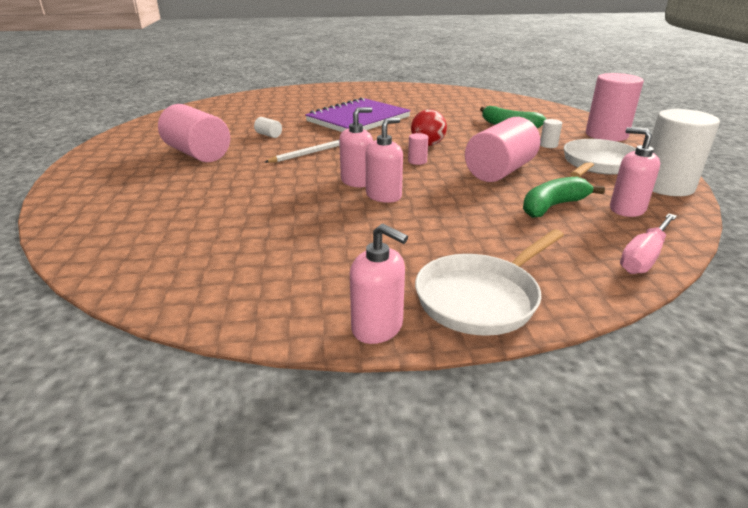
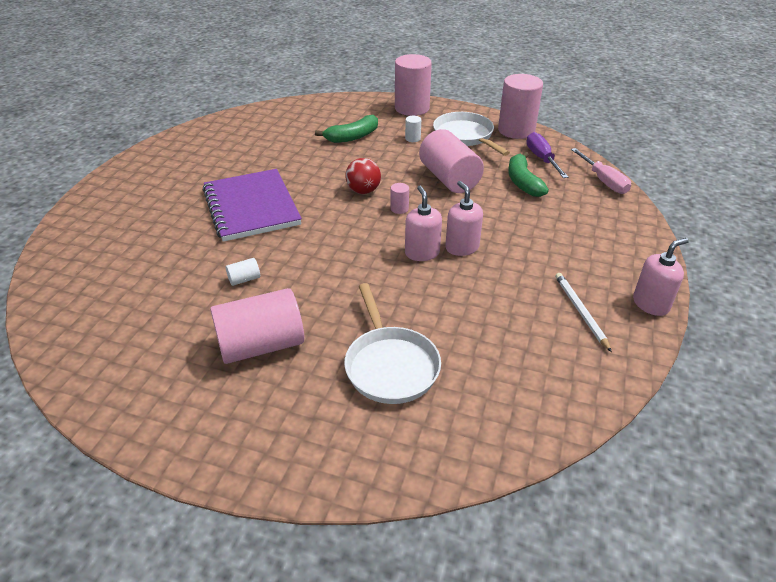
camera: 65 degrees left, 10 degrees up
white pencil [265,140,340,163] -> white pencil moved to [555,273,612,352]
white pan [415,229,564,336] -> white pan moved to [344,283,441,404]
pink soap dispenser [610,127,660,217] -> purple screwdriver [526,132,568,178]
white cylinder [649,109,720,196] -> pink cylinder [498,74,543,139]

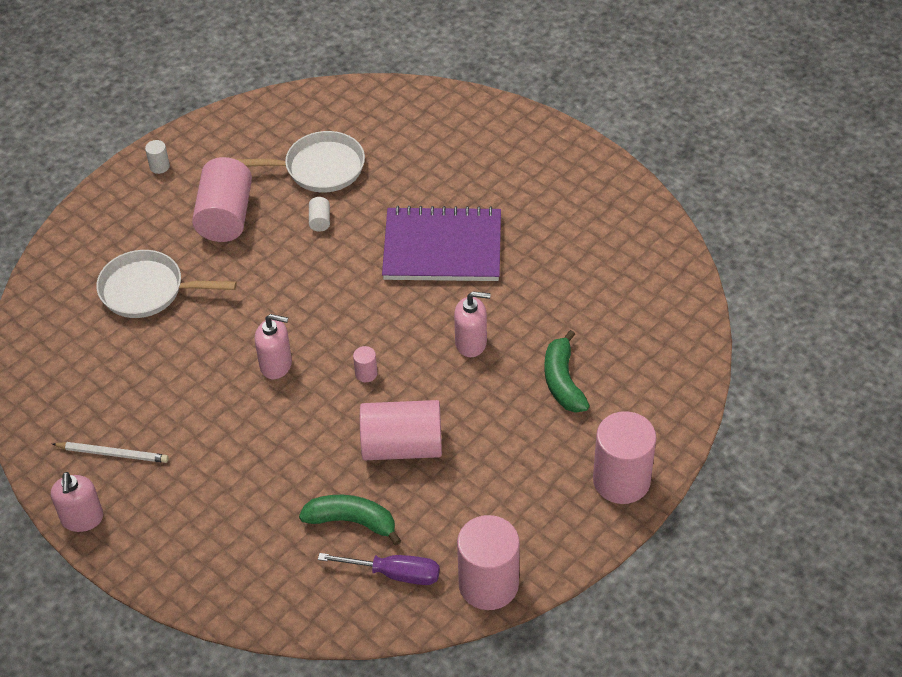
camera: 115 degrees right, 10 degrees up
red ball [345,158,381,194] -> none
white cylinder [405,116,421,142] -> white cylinder moved to [145,140,170,174]
white pan [433,112,510,156] -> white pan moved to [236,131,365,193]
pink soap dispenser [445,181,483,256] -> pink soap dispenser moved to [454,291,491,357]
pink screwdriver [571,148,631,194] -> none

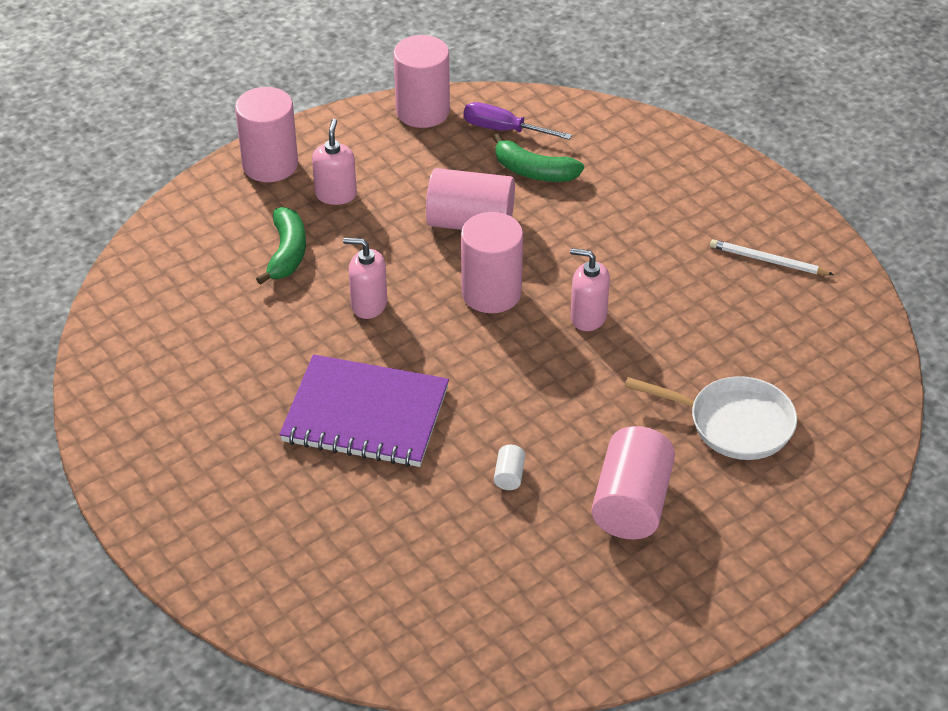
camera: 170 degrees left, 5 degrees down
pink soap dispenser [51,472,103,532] -> pink soap dispenser moved to [312,119,357,205]
white cylinder [145,140,170,174] -> none
white pan [236,131,365,193] -> none
pink cylinder [353,346,378,382] -> pink cylinder [461,212,523,313], size x2.43

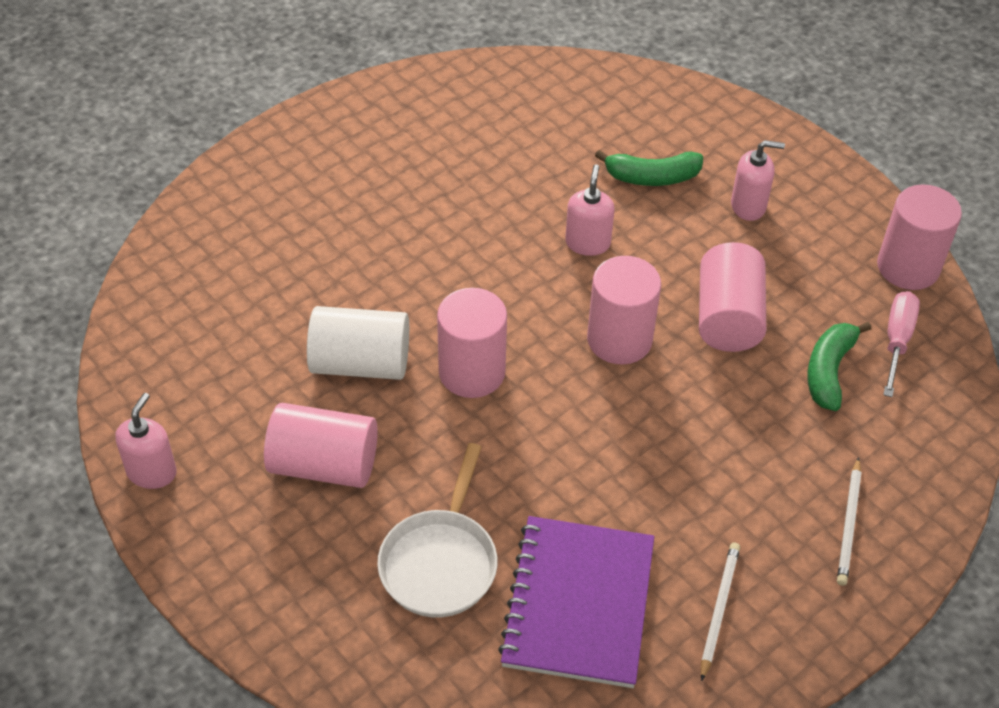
camera: 85 degrees right, 5 degrees up
pink cylinder [235,87,298,182] -> pink cylinder moved to [437,288,507,398]
purple notebook [279,354,449,467] -> purple notebook moved to [498,516,654,688]
purple screwdriver [463,102,572,140] -> pink screwdriver [883,291,920,397]
white cylinder [494,445,525,490] -> white cylinder [307,306,409,380], size x2.43
pink soap dispenser [570,248,610,331] -> pink soap dispenser moved to [115,393,177,489]
none -> white pencil [837,457,862,586]

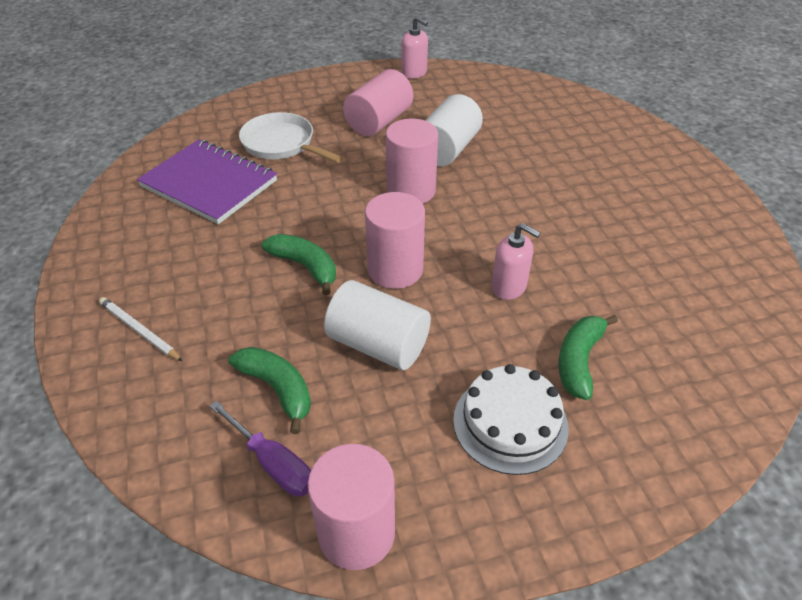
camera: 115 degrees right, 5 degrees down
pink cylinder [699,242,766,352] -> white cylinder [324,280,431,370]
white pencil [701,542,740,681] -> none
pink soap dispenser [731,140,785,221] -> white cake [453,364,569,475]
pink screwdriver [883,291,920,397] -> purple screwdriver [210,401,311,496]
none -> green banana [262,234,336,295]

